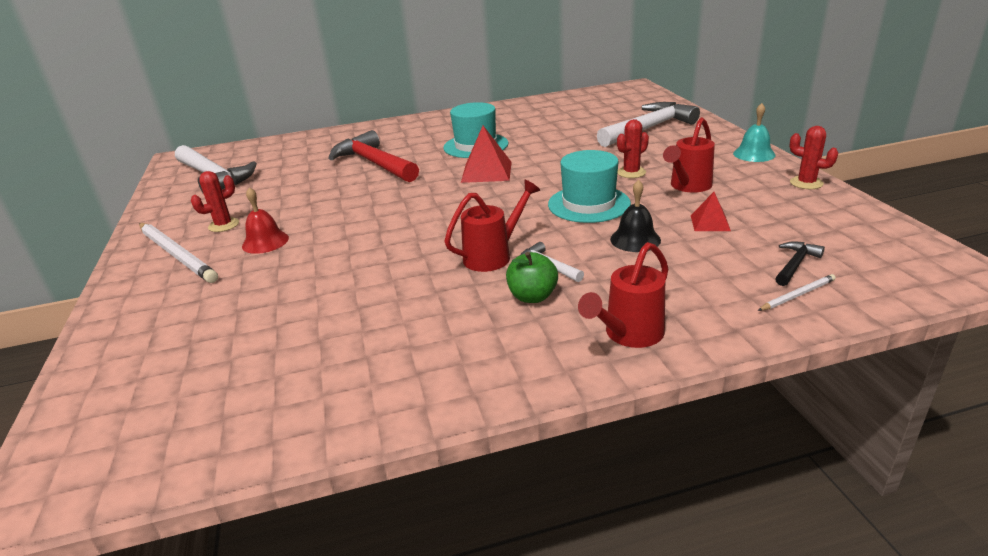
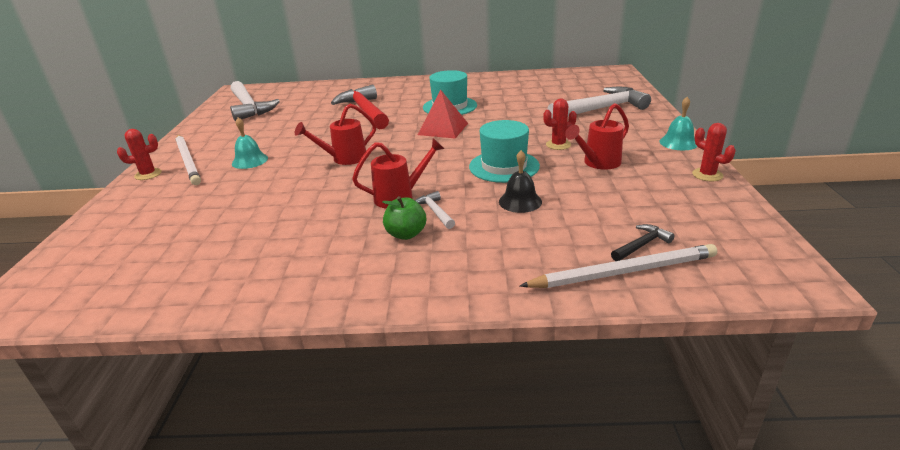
camera: 15 degrees right, 0 degrees up
red cactus [191,171,239,232] -> red cactus moved to [117,129,162,180]
red bell [242,187,289,254] -> turquoise bell [232,117,268,169]
red watering can [578,242,668,348] -> red watering can moved to [295,104,376,165]
red pyramid [691,192,731,231] -> none
white pencil [758,274,836,311] -> white pencil [520,244,717,288], size x2.16

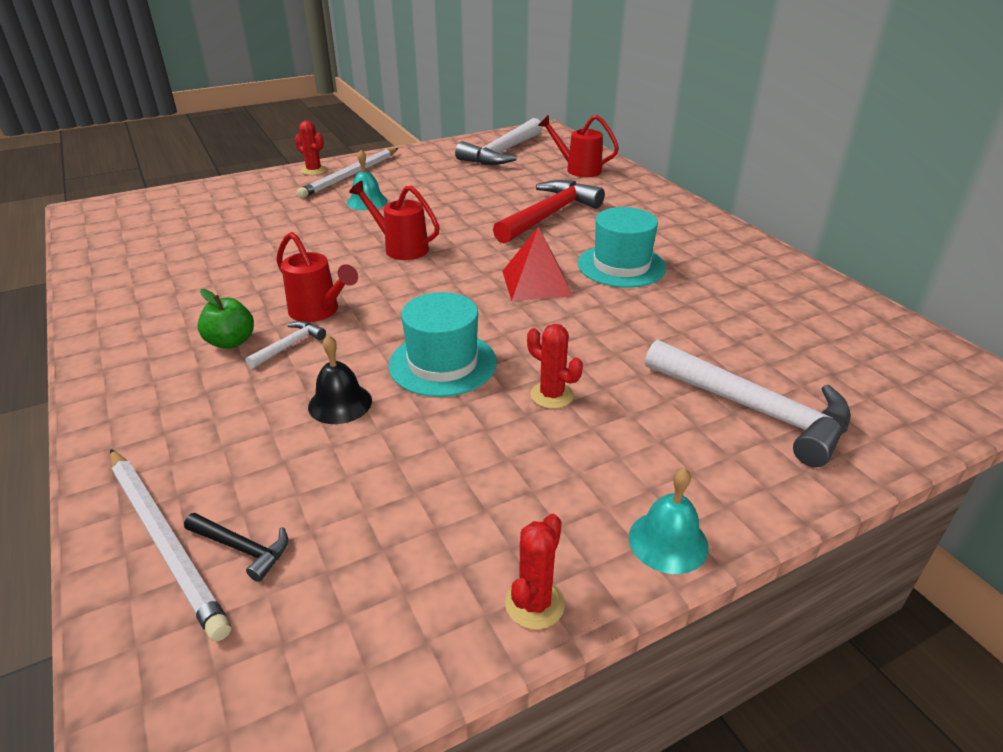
camera: 60 degrees right, 5 degrees up
red watering can [565,103,629,170] -> red watering can moved to [538,115,619,177]

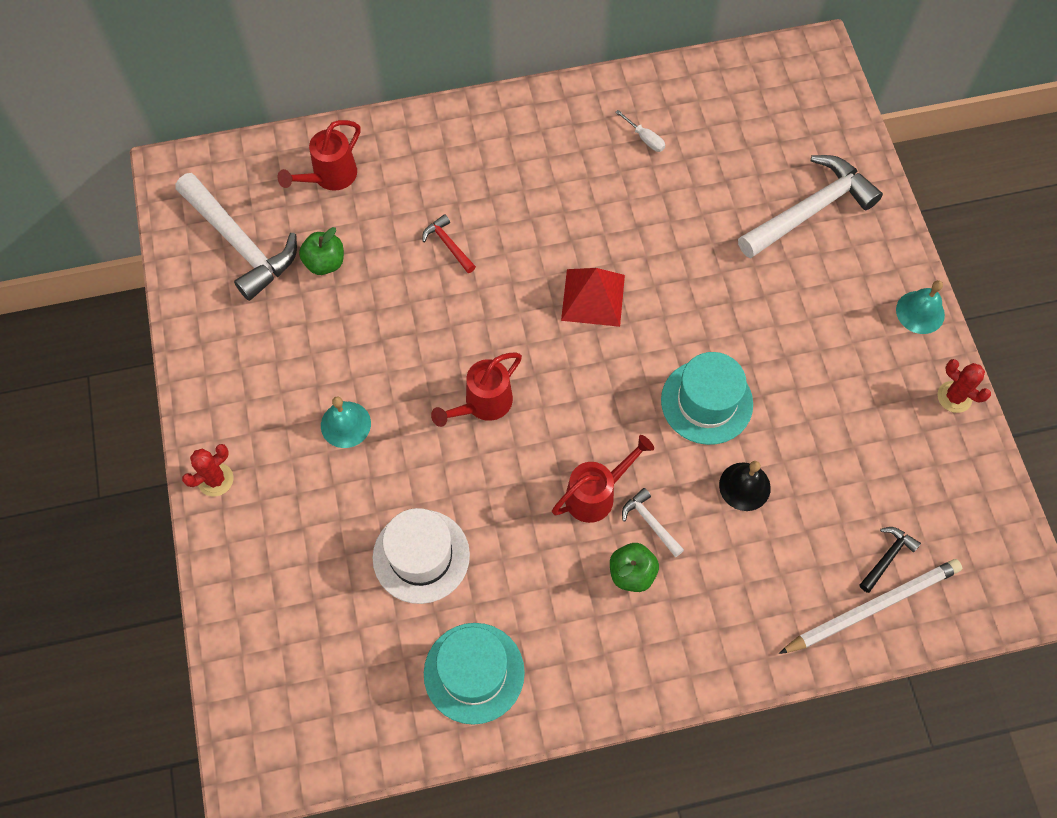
camera: 75 degrees left, 30 degrees up
white pencil [297,148,398,198] -> none
red hammer [493,180,605,244] -> red hammer [422,214,476,273], size x0.45
red cactus [527,324,583,409] -> none
turquoise hat [578,207,666,288] -> turquoise hat moved to [424,623,525,725]
none -> green apple [299,227,344,275]
none -> white hat [373,508,470,604]
none -> white screwdriver [615,110,665,152]

